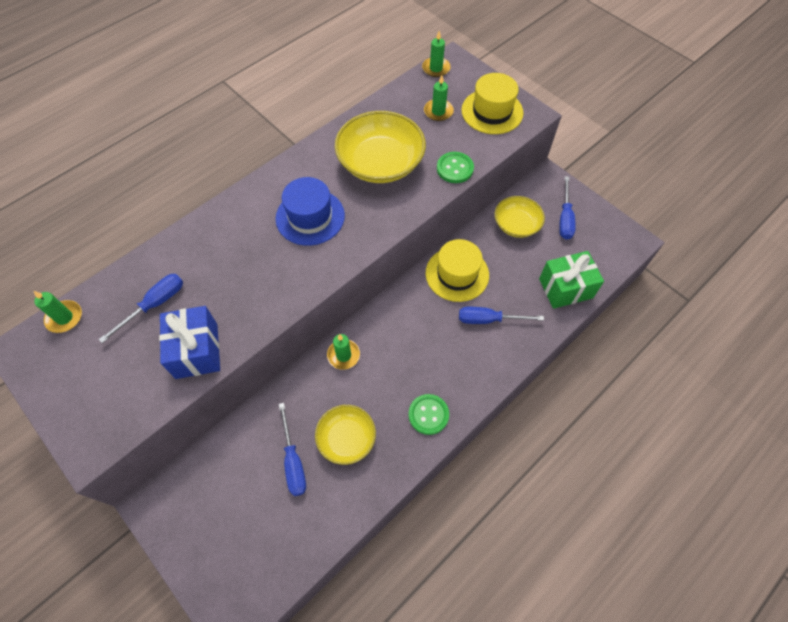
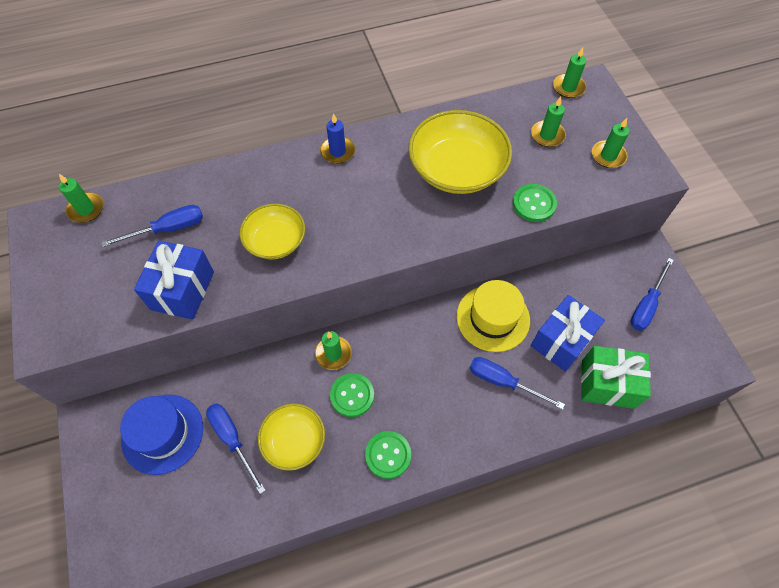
camera: 25 degrees right, 0 degrees up
blue hat [275,177,345,246] -> blue hat moved to [120,395,203,475]
blue screwdriver [279,403,306,496] -> blue screwdriver turned 135 degrees clockwise [206,403,266,494]
yellow hat [461,73,523,134] -> green candle [592,118,630,168]
yellow bowl [495,196,545,238] -> yellow bowl moved to [240,203,305,260]
none -> blue candle [320,113,355,164]
none -> green button [330,373,374,417]
none -> blue gift [531,295,605,372]

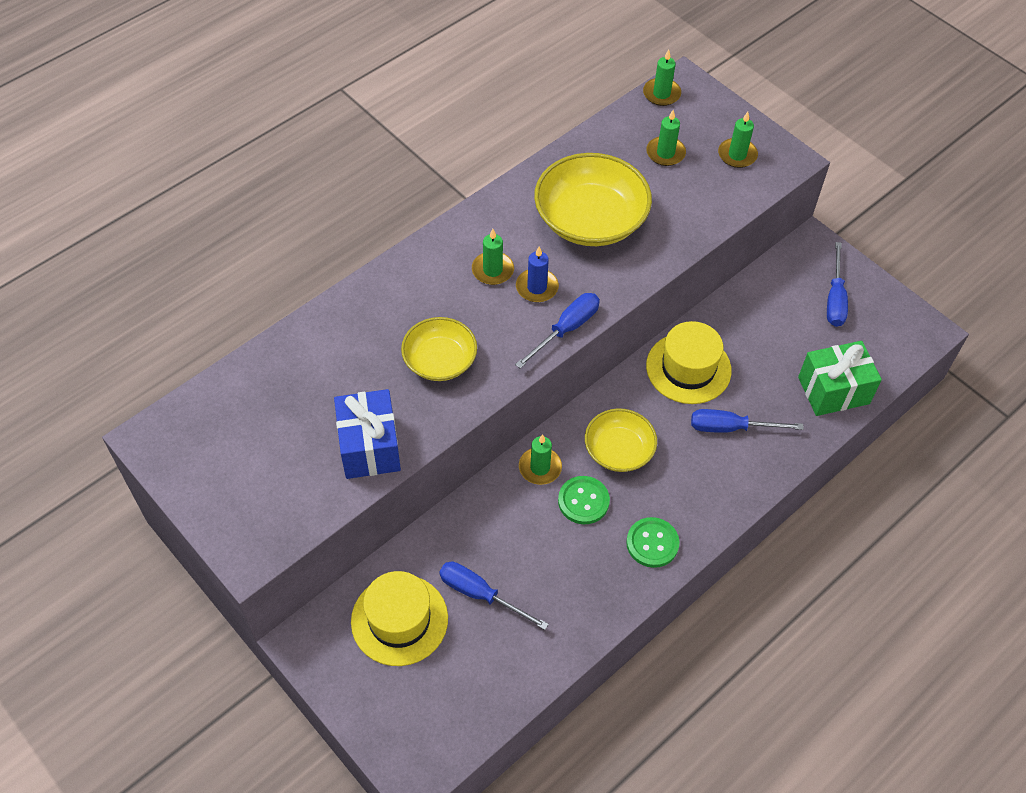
camera: 25 degrees left, 5 degrees down
green candle [59,174,104,223] -> green candle moved to [472,229,514,285]
blue screwdriver [101,205,203,247] -> blue screwdriver moved to [515,293,600,369]
blue hat [120,395,203,475] -> yellow hat [351,571,448,666]
yellow bowl [258,403,325,471] -> yellow bowl moved to [585,408,657,472]
blue candle [320,113,355,164] -> blue candle moved to [516,247,559,302]
green button [513,184,557,222] -> none
blue gift [531,295,605,372] -> none

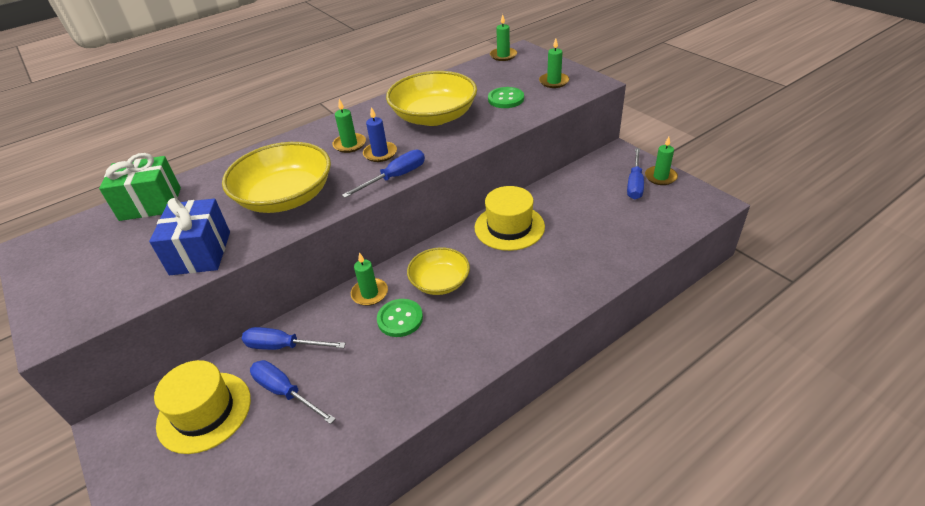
camera: 10 degrees right, 15 degrees down
yellow bowl [401,317,477,381] -> yellow bowl [222,142,331,213], size x1.66
green button [626,517,679,568] -> green button moved to [488,87,524,108]
green candle [646,110,686,166] -> green candle moved to [645,137,678,185]
blue screwdriver [691,409,804,433] -> blue screwdriver moved to [242,327,346,350]
green gift [798,341,882,416] -> green gift moved to [99,153,181,221]

